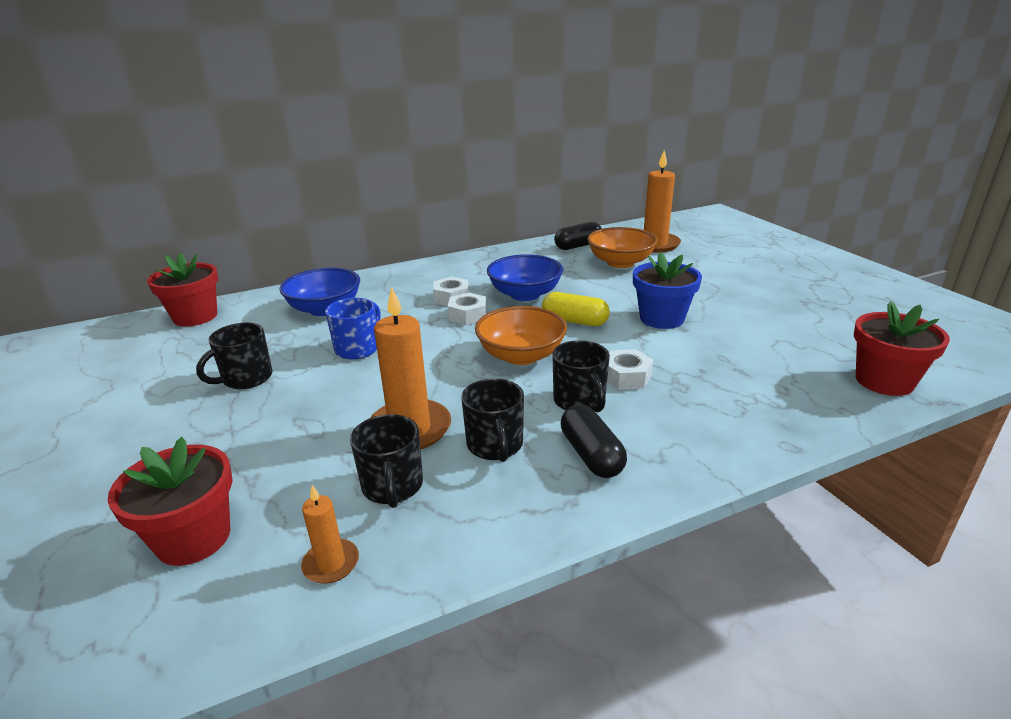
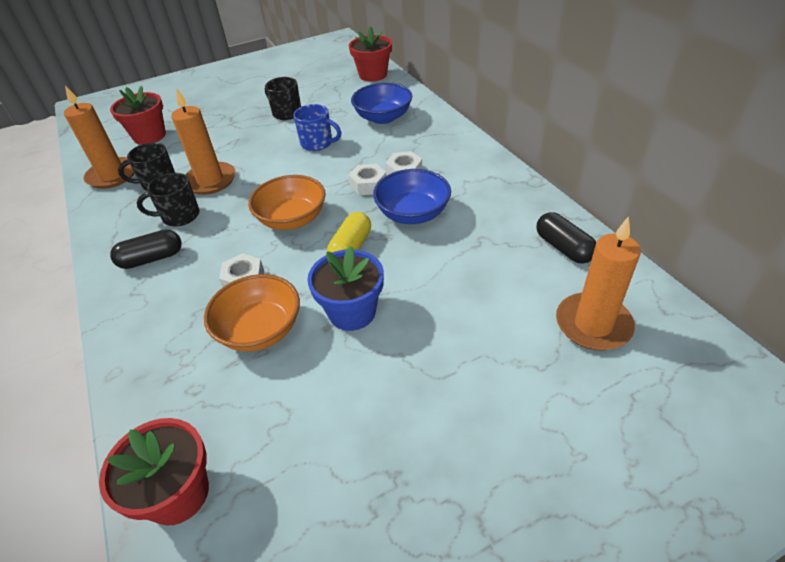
camera: 90 degrees right, 15 degrees up
orange candle [301,485,359,584] -> orange candle [64,85,134,189], size x1.93
black mug [552,340,610,412] -> none
orange bowl [588,227,658,268] -> orange bowl moved to [204,274,300,351]

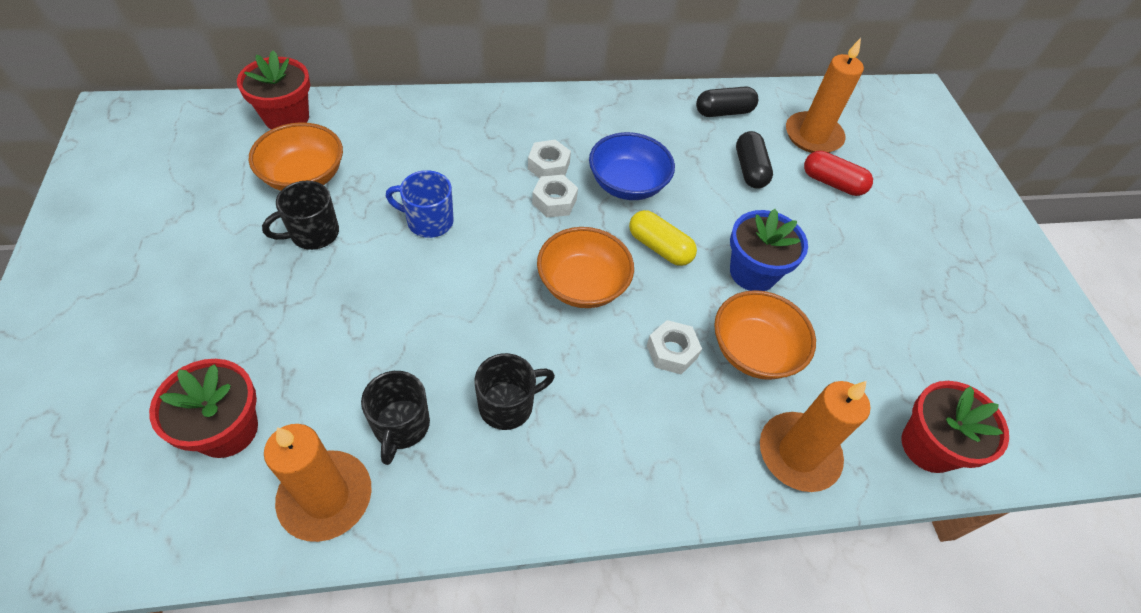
camera: 80 degrees left, 10 degrees up
black capsule [110,229,182,269] -> black capsule moved to [736,131,773,189]
black mug [137,173,200,226] -> black mug turned 120 degrees counterclockwise [475,353,555,430]
orange candle [171,88,236,195] -> orange candle moved to [760,381,871,492]
blue mug [293,104,342,151] -> blue mug turned 120 degrees counterclockwise [386,170,453,238]
blue bowl [351,83,412,124] -> none
none -> orange bowl [249,122,343,191]
none -> red capsule [804,151,873,196]

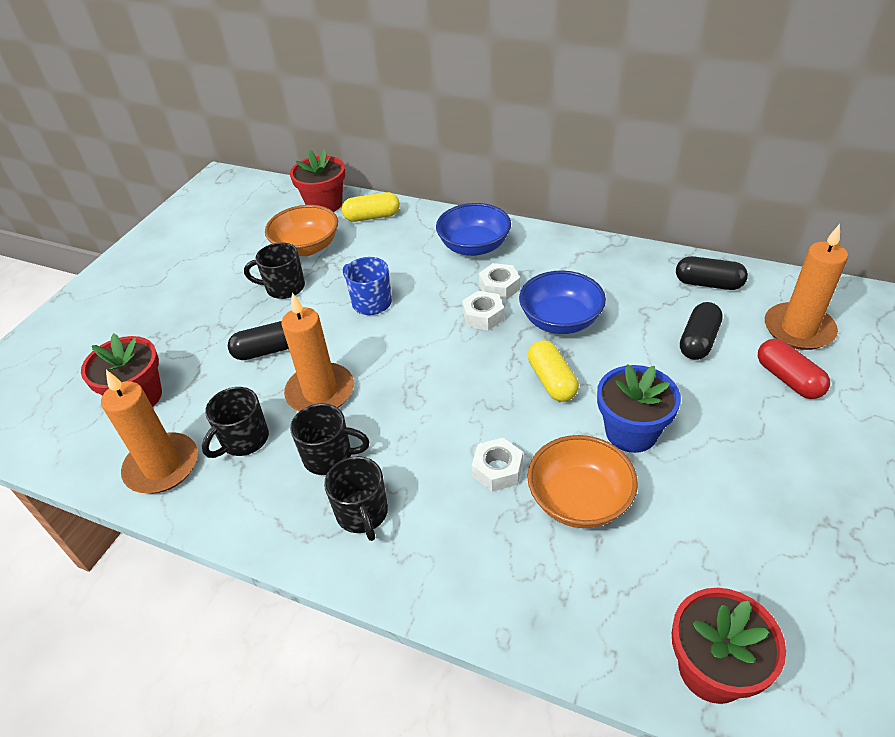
camera: 40 degrees right, 10 degrees down
orange bowl [537,227,634,308] -> none
orange candle [760,381,871,492] -> orange candle moved to [282,293,354,412]
none -> black capsule [228,321,289,360]
none -> black mug [324,456,388,541]
none -> yellow capsule [342,192,400,222]
none -> blue bowl [436,203,511,256]

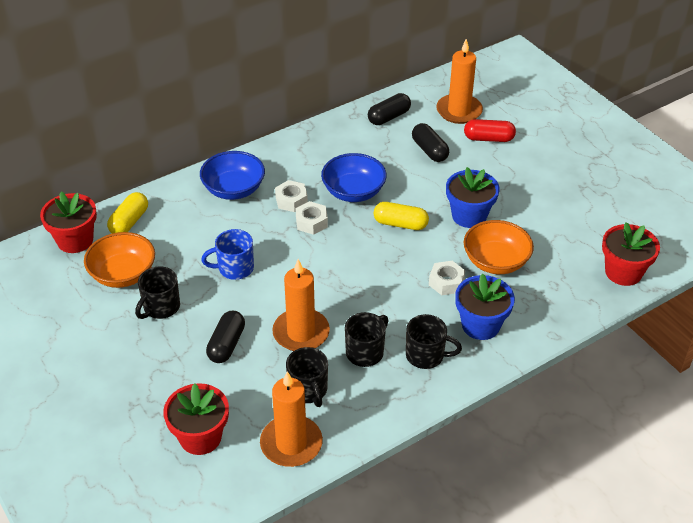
camera: 60 degrees left, 0 degrees up
none -> blue flower pot [455,273,515,340]

